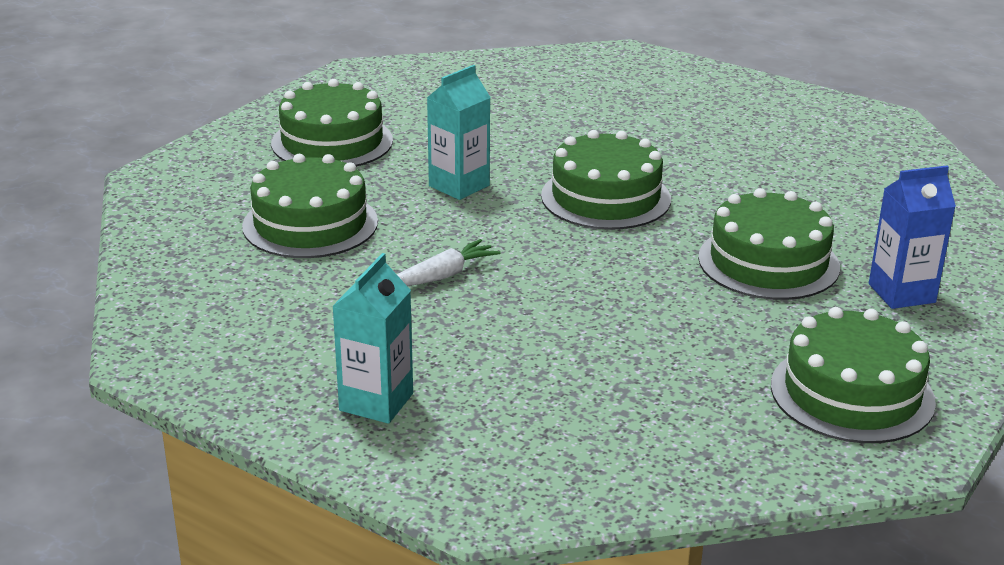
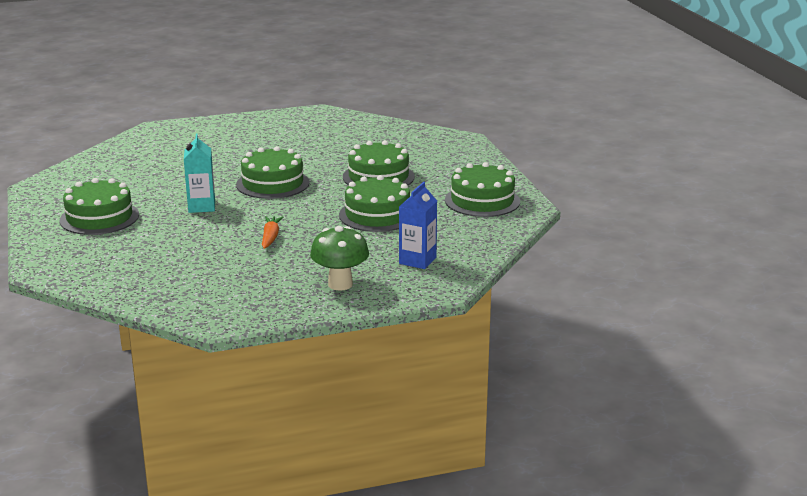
camera: 50 degrees left, 5 degrees down
green cake [242,154,378,258] -> green cake moved to [339,175,410,232]
turquoise carton [332,253,413,424] -> green mushroom [310,226,369,291]
white carrot [397,239,501,286] -> orange carrot [262,216,284,249]
blue carton [869,165,956,309] -> blue carton moved to [399,182,437,269]

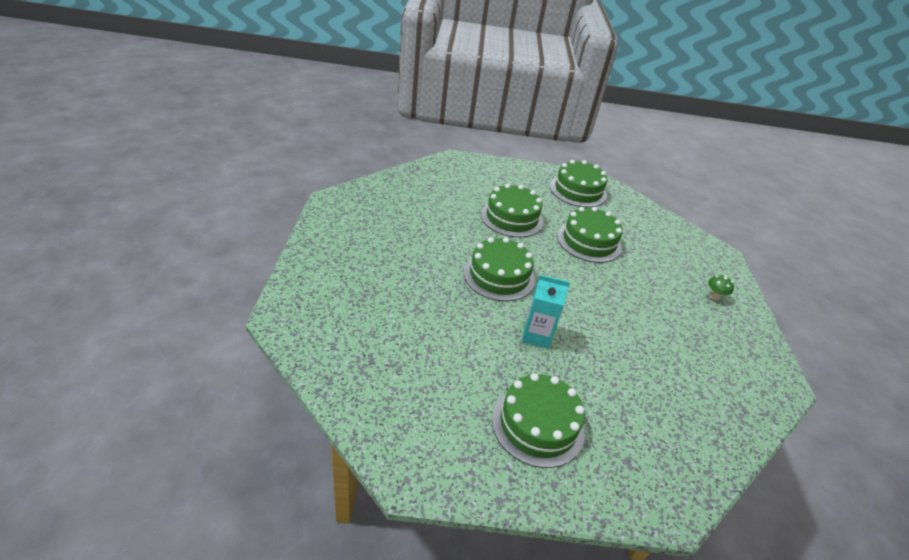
camera: 75 degrees left, 15 degrees up
orange carrot [262,216,284,249] -> none
green mushroom [310,226,369,291] -> green mushroom [708,275,734,301], size x0.51
blue carton [399,182,437,269] -> none

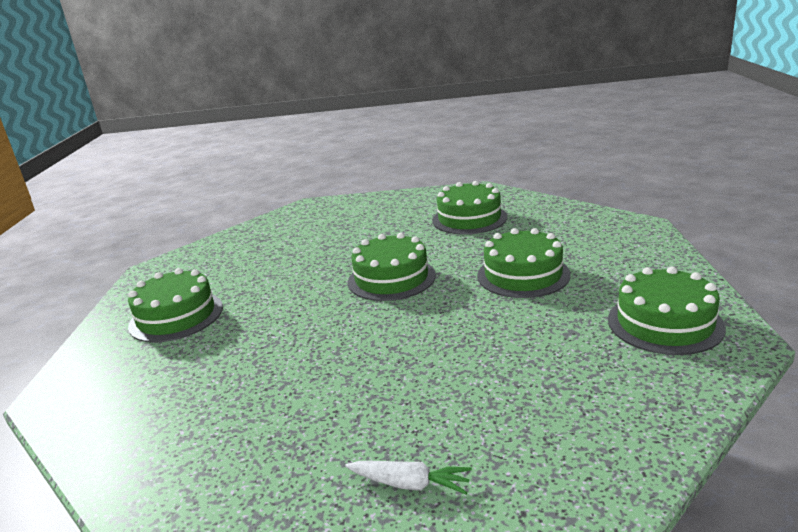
camera: 95 degrees right, 15 degrees down
turquoise carton [522,275,570,349] -> none
green cake [557,207,623,263] -> green cake moved to [432,181,508,234]
green mushroom [708,275,734,301] -> white carrot [345,461,472,494]

